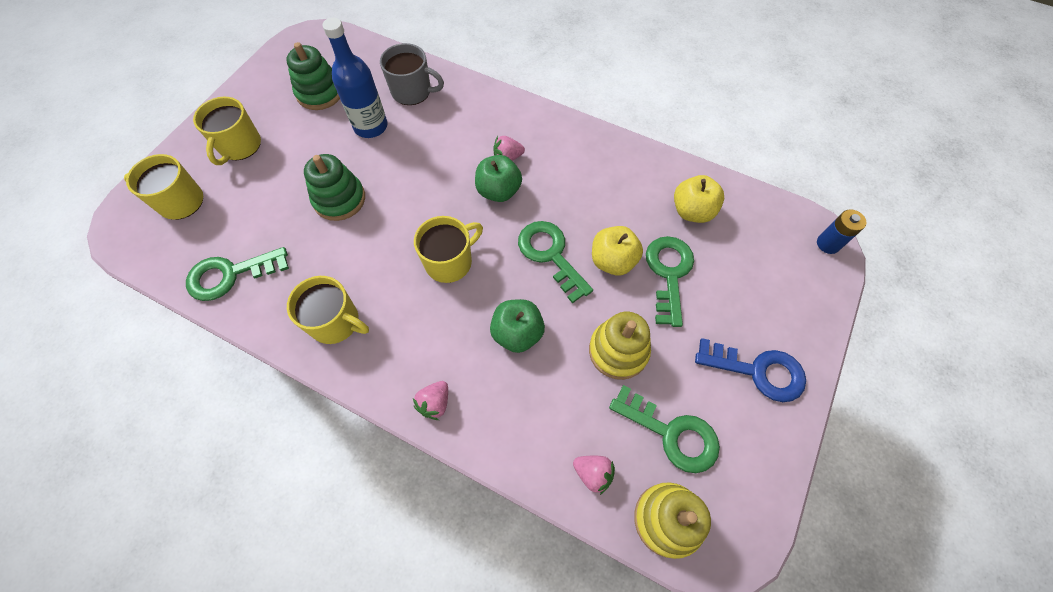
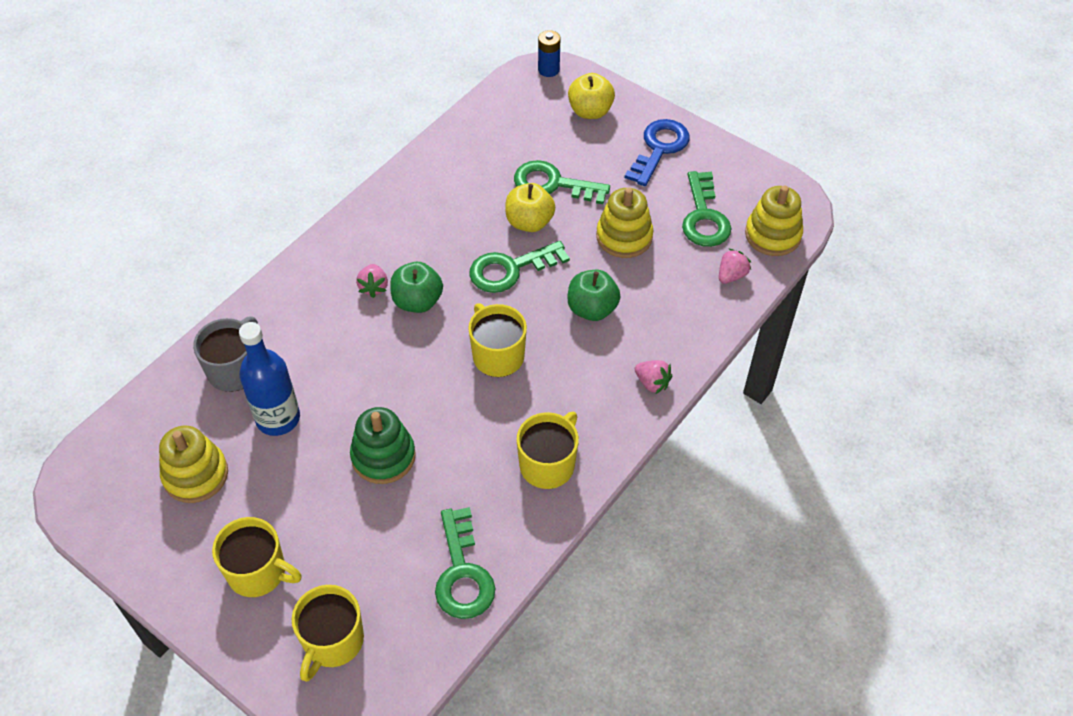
camera: 80 degrees left, 10 degrees down
green stacking toy [286,42,340,110] -> yellow stacking toy [159,426,228,503]
green key [609,385,720,473] -> green key turned 135 degrees clockwise [682,171,731,247]
yellow apple [674,175,724,223] -> yellow apple moved to [568,73,615,119]

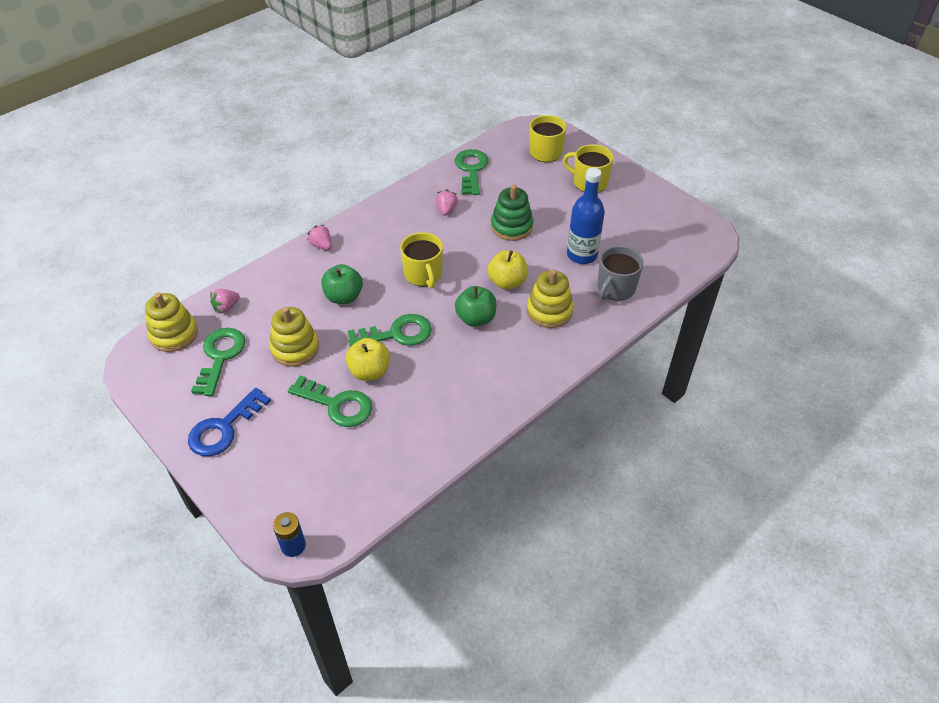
camera: 170 degrees left, 5 degrees down
yellow stacking toy [159,426,228,503] -> yellow stacking toy moved to [527,269,574,328]
pink strawberry [356,264,388,298] -> pink strawberry moved to [436,190,458,216]
yellow mug [517,412,579,489] -> none
yellow apple [568,73,615,119] -> yellow apple moved to [487,250,528,290]

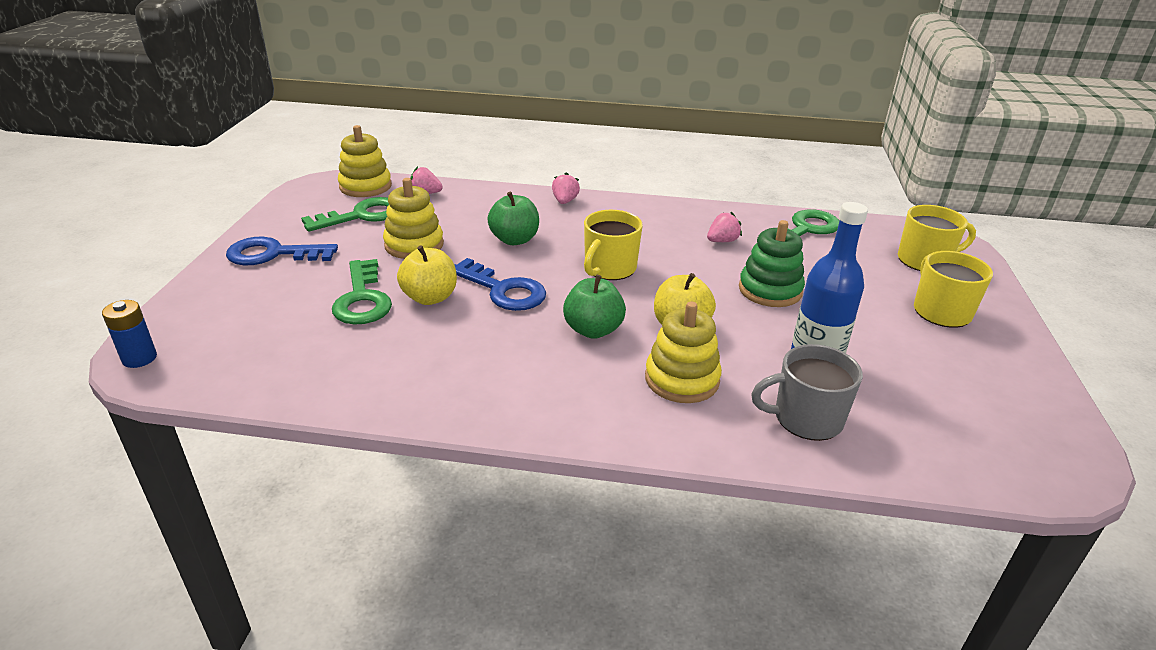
camera: 50 degrees right, 15 degrees down
green key [348,314,432,347] -> blue key [454,258,546,311]

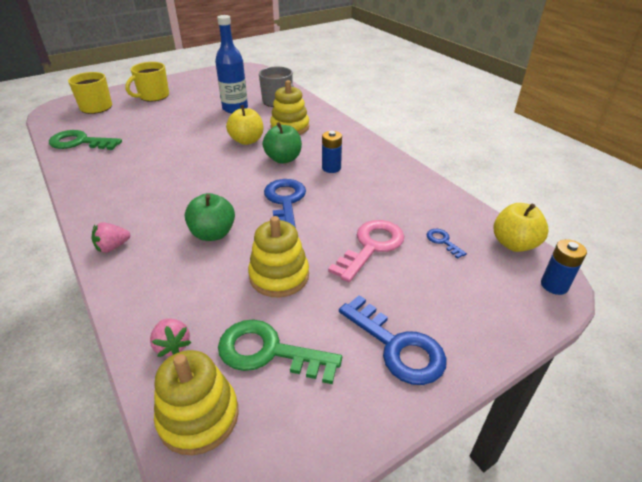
camera: 130 degrees left, 5 degrees up
green key [332,259,392,325] -> pink key [328,220,404,282]
yellow apple [397,245,457,305] -> yellow apple moved to [494,203,549,252]
yellow mug [584,210,643,280] -> none
pink strawberry [707,212,742,242] -> none
green stacking toy [739,220,805,307] -> none
none -> blue battery [322,131,342,173]
none -> blue key [426,229,467,259]

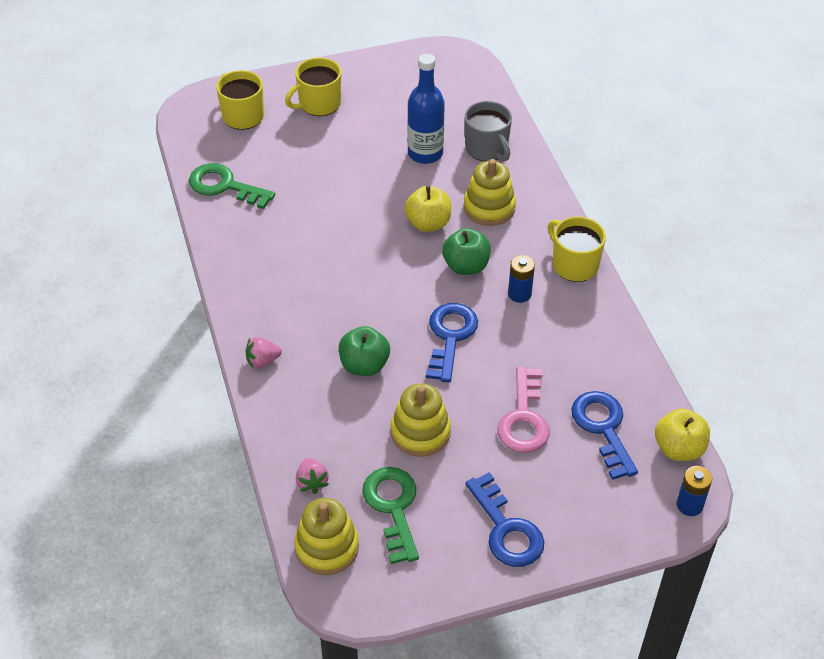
camera: 15 degrees right, 10 degrees up
green key [218,319,342,384] -> green key turned 45 degrees clockwise [362,467,419,564]
pink key [328,220,404,282] -> pink key turned 135 degrees clockwise [497,366,550,453]
blue key [426,229,467,259] -> blue key [571,391,638,480], size x2.09
none -> yellow mug [548,216,606,282]

